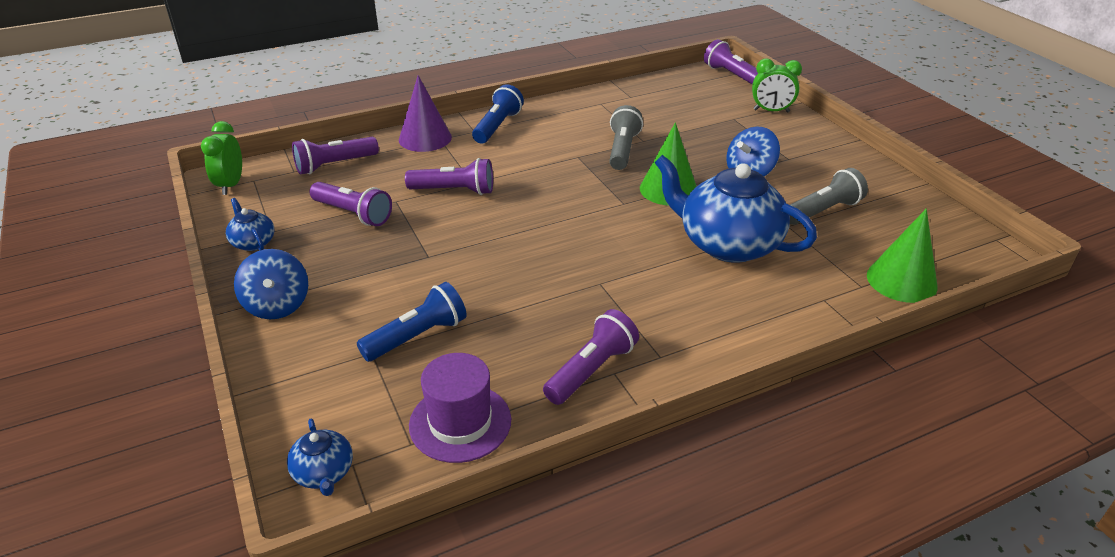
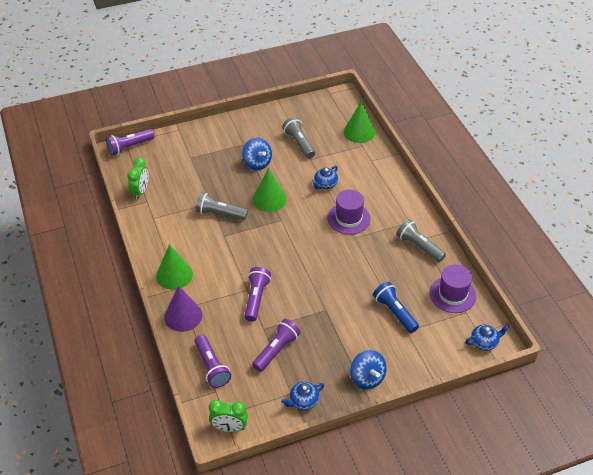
camera: 85 degrees left, 10 degrees up
blue spinning top [234,249,308,319] -> blue spinning top turned 75 degrees clockwise [350,350,387,390]
blue flashlight [472,84,524,144] -> green cone [156,244,193,290]
purple flashlight [543,309,639,405] -> grey flashlight [396,219,446,262]
blue teapot [654,155,817,263] -> blue teapot [313,165,338,190], size x0.45
green clock [752,59,802,113] -> green clock moved to [127,158,149,199]
none -> purple hat [328,190,370,235]

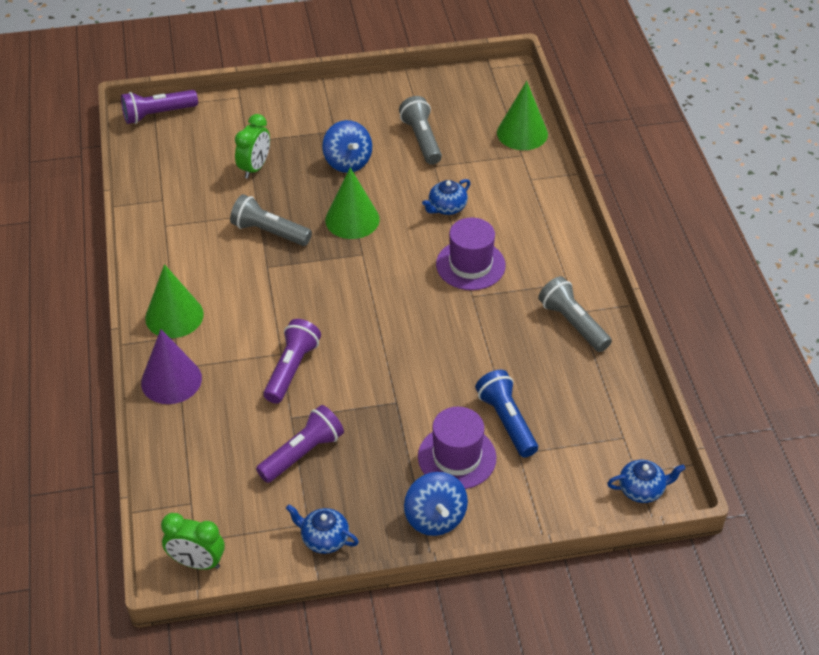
camera: 10 degrees right, 0 degrees up
green clock [127,158,149,199] -> green clock moved to [235,114,270,179]
purple flashlight [194,335,231,388] -> none
blue teapot [281,382,324,410] -> blue teapot turned 45 degrees clockwise [286,505,359,554]
purple hat [430,265,476,313] -> purple hat moved to [418,407,497,489]

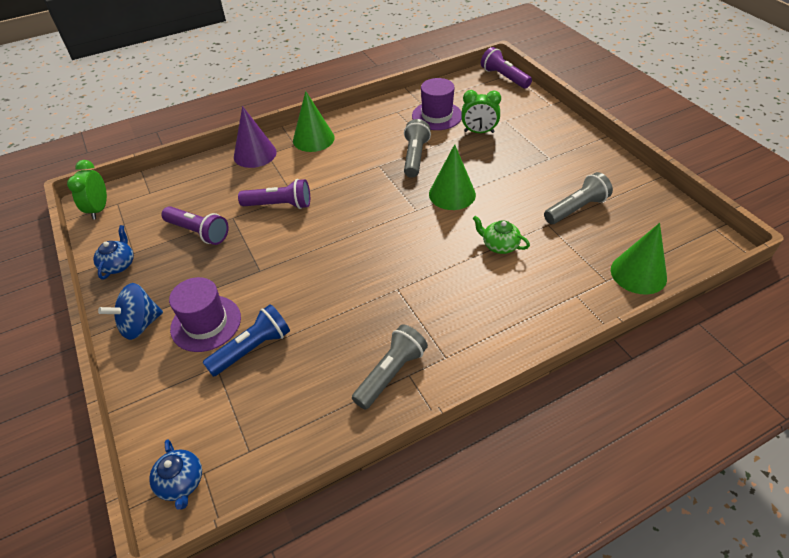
camera: 75 degrees right, 0 degrees up
blue spinning top [322,120,372,173] -> none
blue teapot [422,179,471,215] -> green teapot [473,216,530,254]
purple hat [436,217,506,290] -> purple hat moved to [412,78,462,130]

